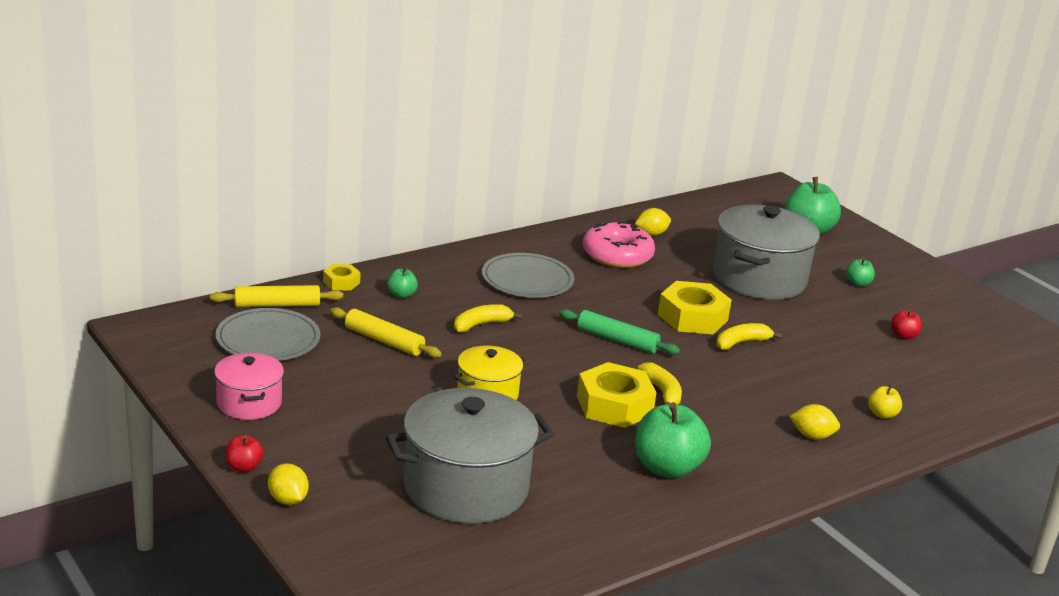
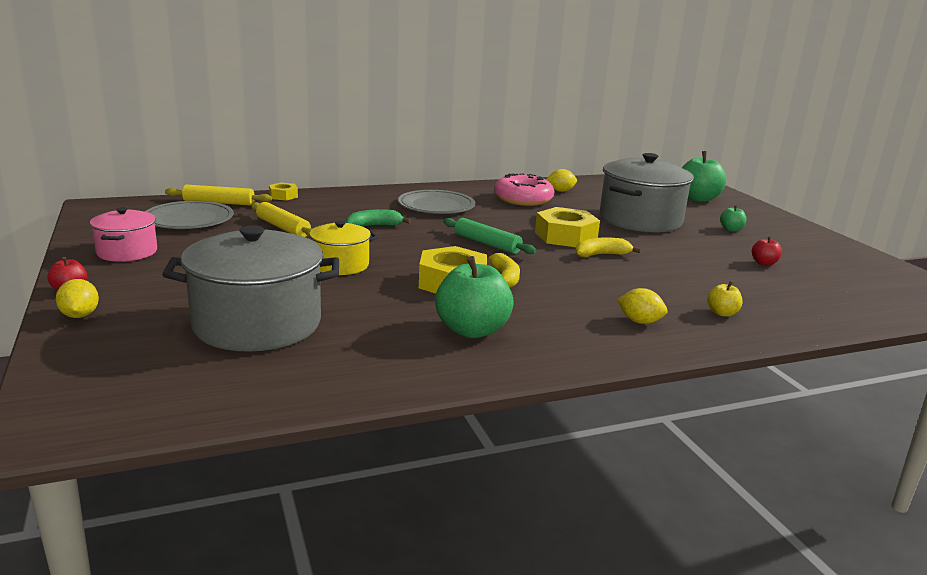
camera: 15 degrees right, 5 degrees down
green apple [387,267,418,298] -> none
yellow banana [454,304,523,333] -> green banana [346,209,411,227]

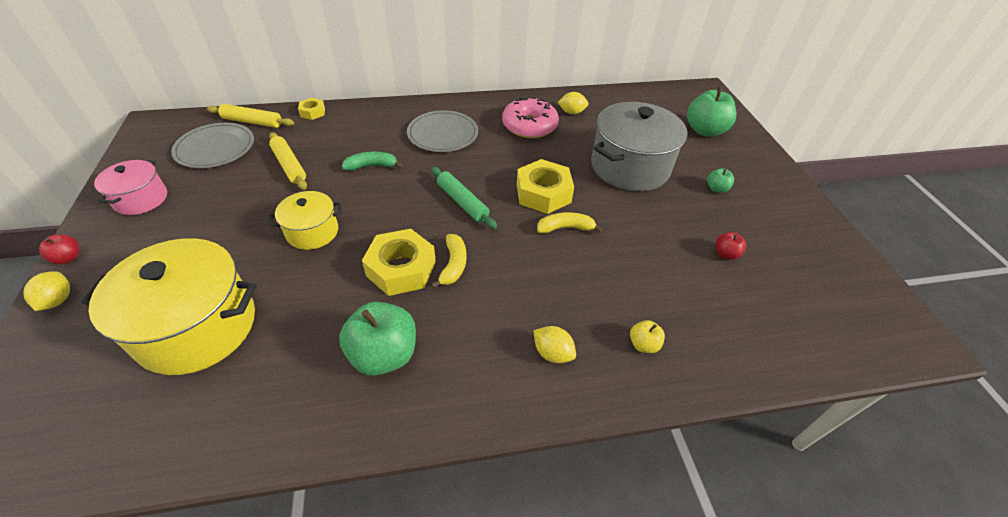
camera: 10 degrees right, 25 degrees up
grey pot [162,225,339,352] -> yellow pot [82,238,257,375]

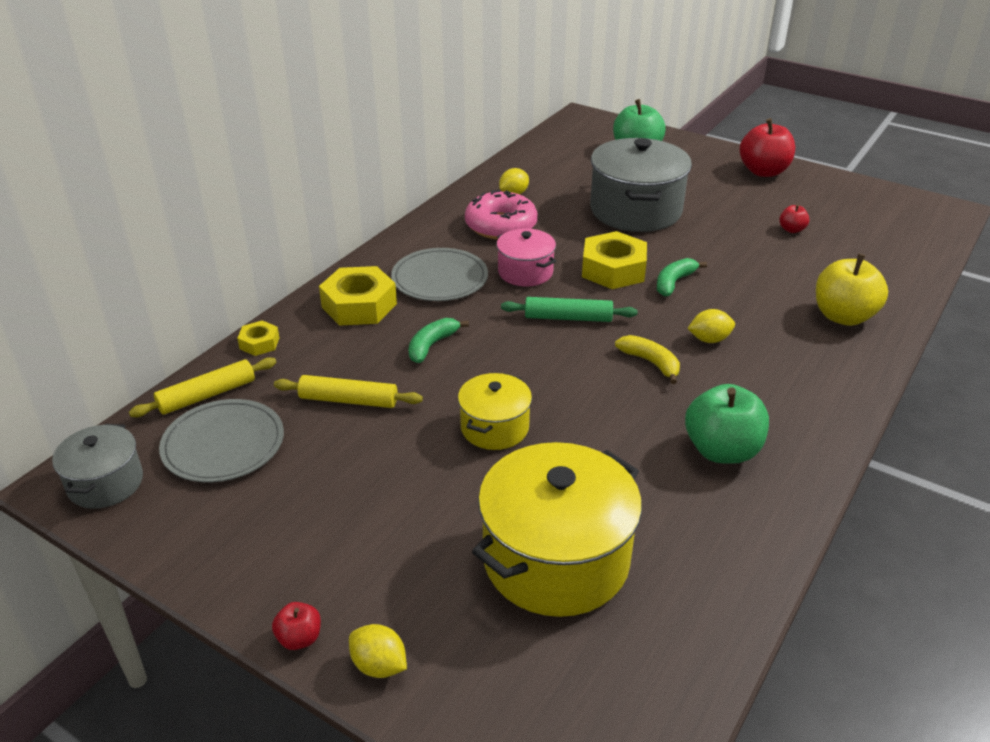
camera: 45 degrees left, 10 degrees down
pink pot [94,160,167,215] -> pink pot moved to [497,229,556,286]
yellow nut [362,229,436,296] -> yellow nut moved to [319,266,397,325]
yellow lemon [533,326,576,363] -> yellow lemon moved to [687,309,735,343]
yellow banana [537,212,603,234] -> green banana [657,258,707,297]
yellow apple [630,320,665,353] -> yellow apple [816,254,888,326], size x2.08
green apple [707,168,734,193] -> none
none -> grey pot [52,424,143,509]
none -> red apple [740,118,795,177]

